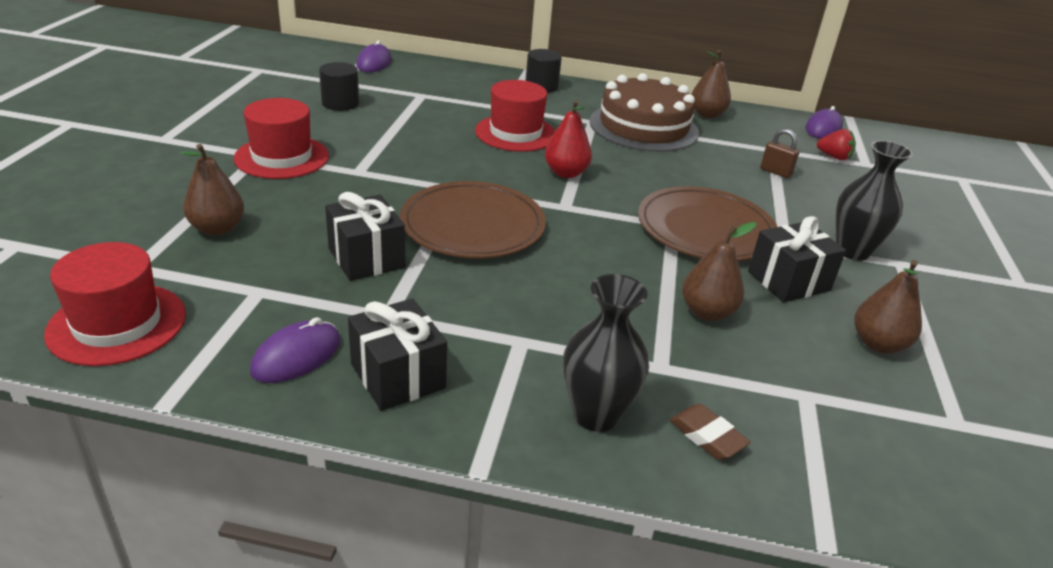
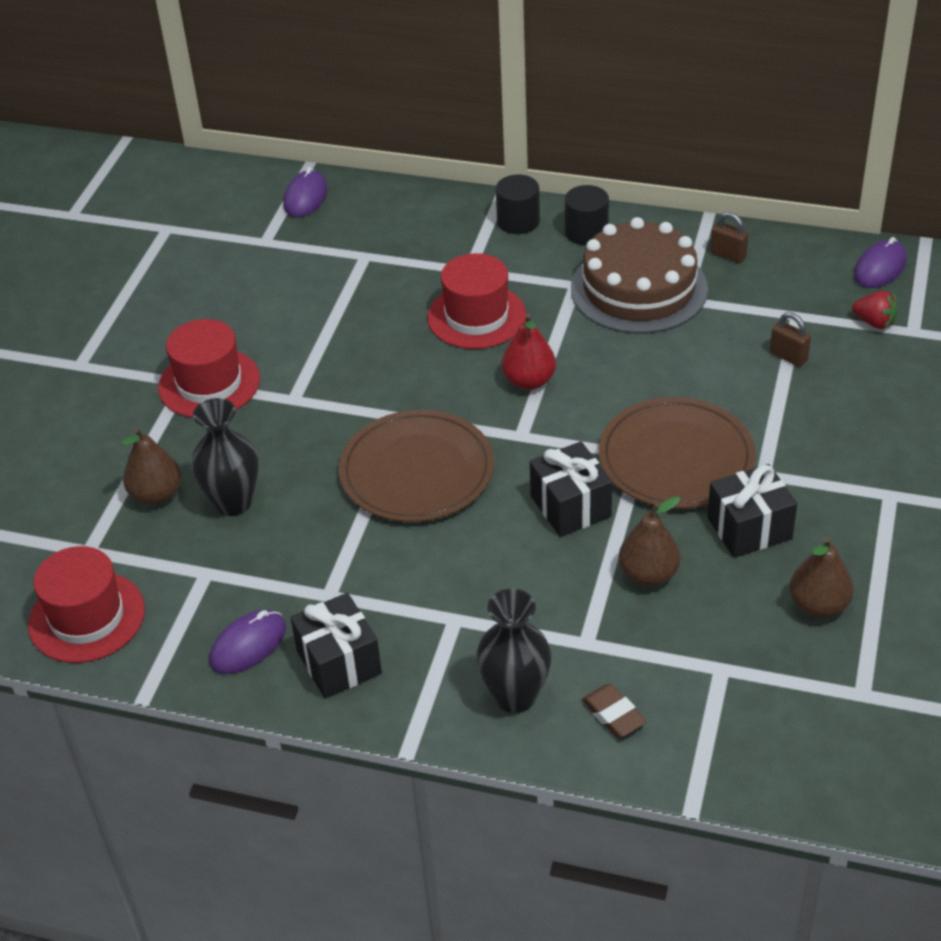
camera: 10 degrees right, 10 degrees up
black cylinder [319,62,359,111] -> black cylinder moved to [565,185,609,245]
black gift [325,192,405,281] -> black gift moved to [530,441,612,537]
brown pear [691,50,731,118] -> brown padlock [710,212,749,263]
black vase [836,141,913,261] -> black vase moved to [191,398,259,516]

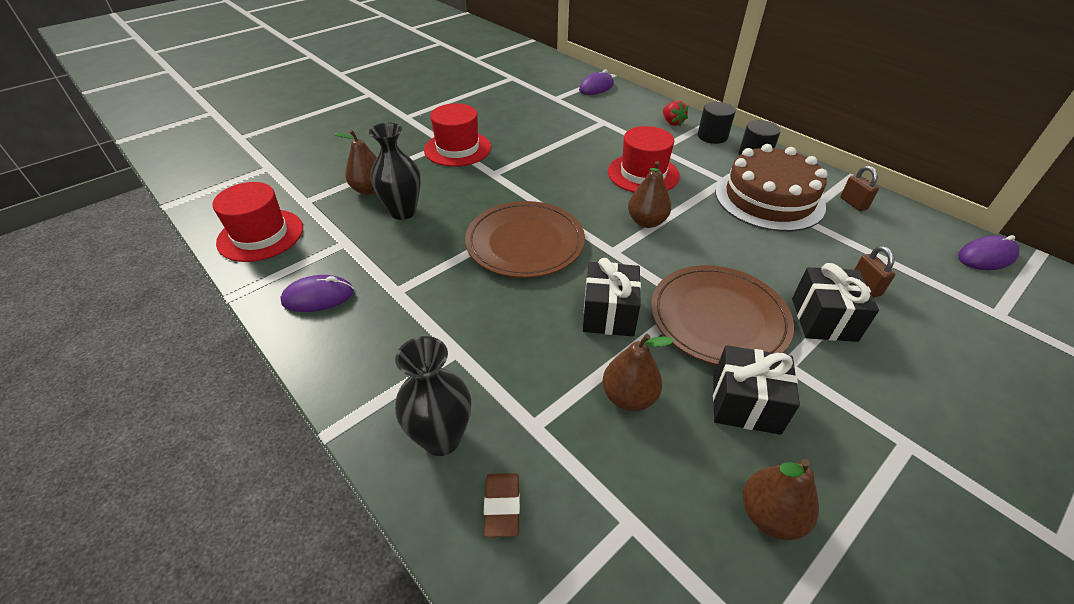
camera: 30 degrees right, 0 degrees up
black gift [290,593,382,699] -> black gift moved to [792,263,879,342]
red pear [502,313,556,390] -> brown pear [628,161,671,228]
red strawberry [852,291,898,329] -> red strawberry moved to [663,101,688,126]

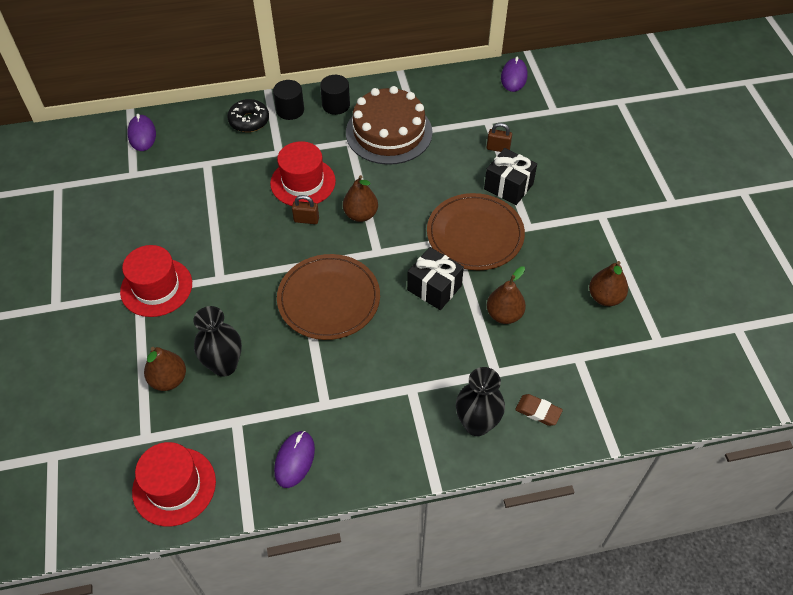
camera: 60 degrees left, 10 degrees up
red strawberry [663,101,688,126] -> black donut [227,99,269,132]
black gift [713,345,800,435] -> none
brown padlock [840,166,879,211] -> brown padlock moved to [292,195,319,224]

